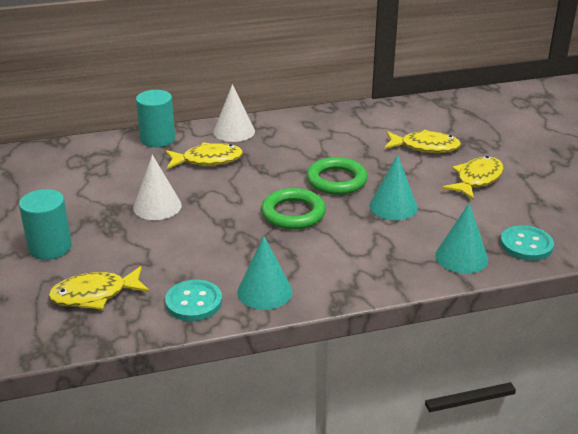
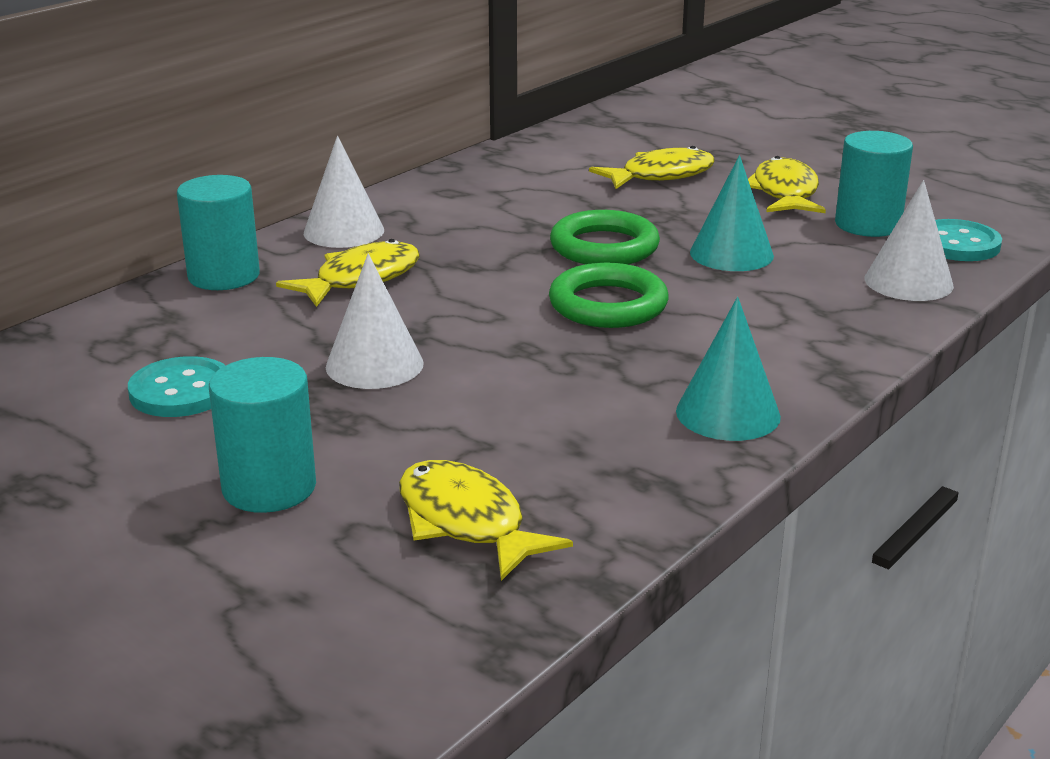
camera: 35 degrees left, 5 degrees down
yellow fish [48,266,149,310] -> yellow fish turned 105 degrees clockwise [399,460,573,581]
turquoise button [165,280,222,321] -> turquoise button moved to [128,356,226,417]
turquoise cone [435,203,488,274] -> white cone [865,180,954,301]
none -> turquoise cylinder [835,131,913,237]

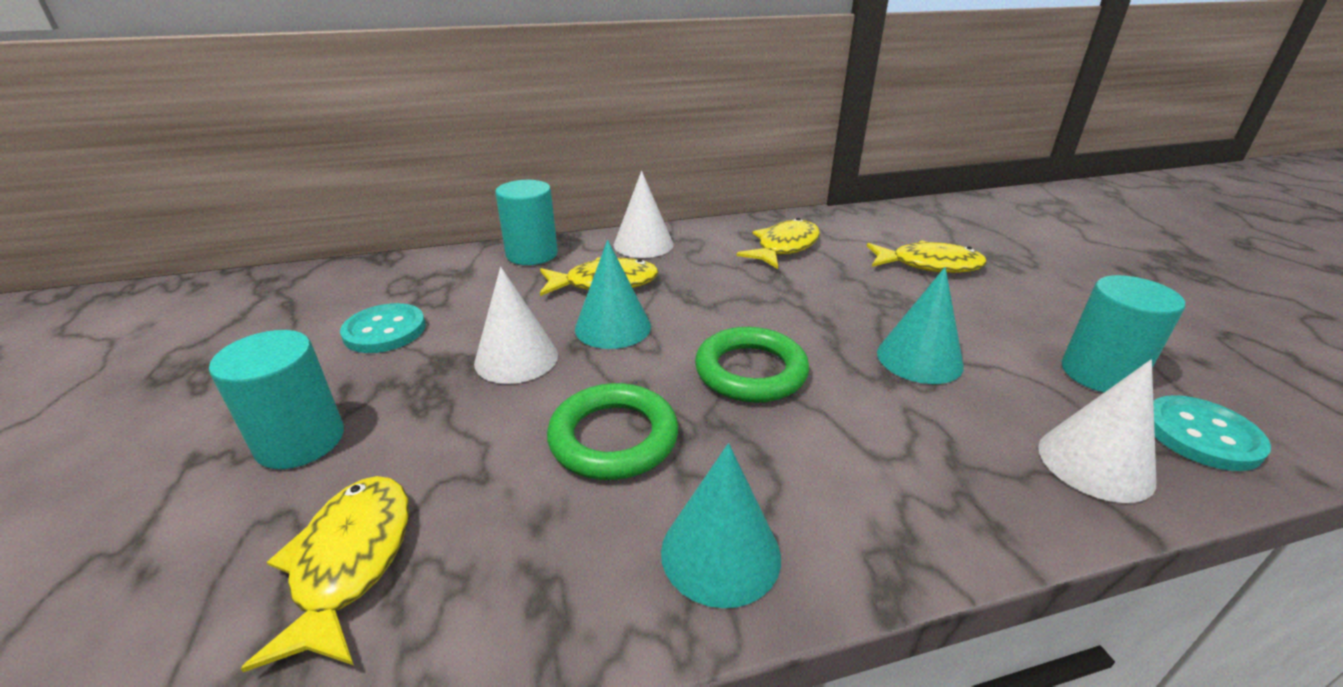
camera: 35 degrees right, 5 degrees up
green ring [550,210,660,264] -> green ring moved to [547,383,678,480]
yellow fish [748,156,826,213] -> yellow fish moved to [736,218,820,269]
none -> turquoise cone [575,240,651,349]

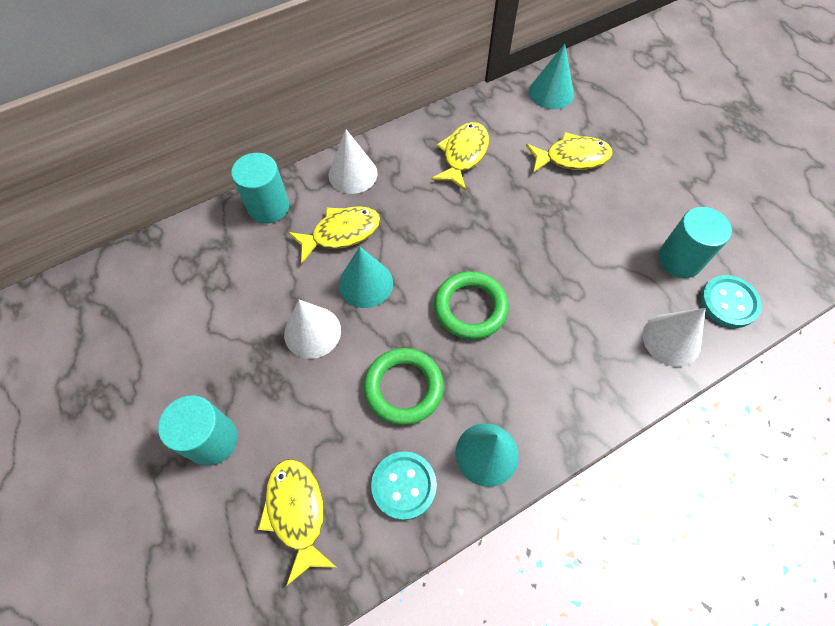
camera: 15 degrees left, 30 degrees up
turquoise button [340,303,426,353] -> turquoise button moved to [371,451,437,520]
turquoise cone [877,267,964,384] -> turquoise cone moved to [529,44,574,109]

